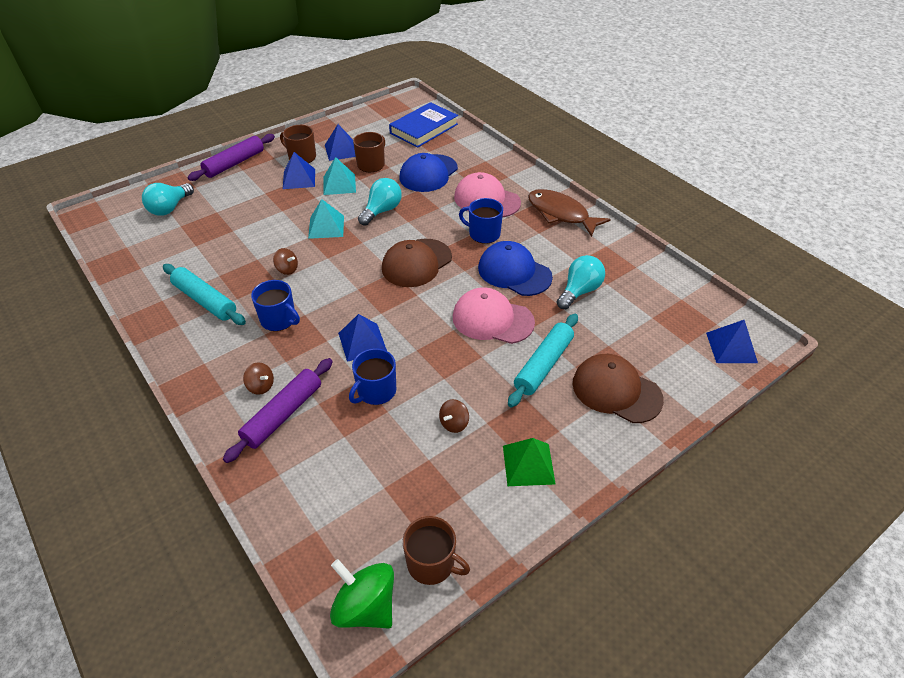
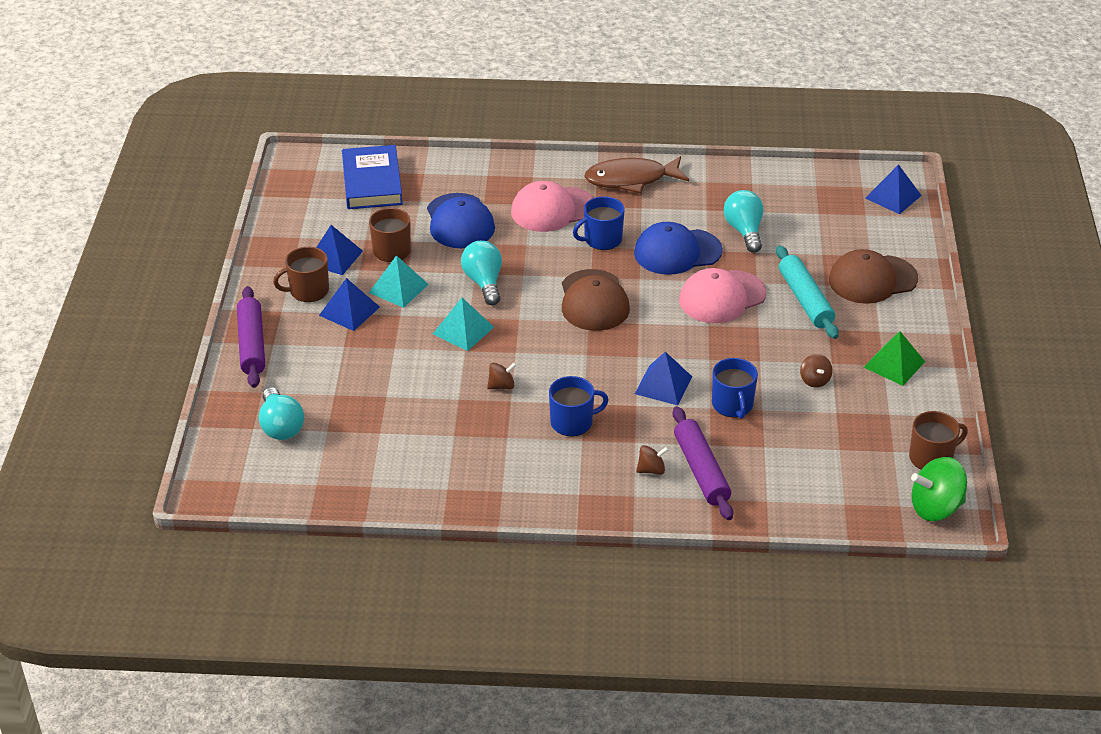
camera: 50 degrees left, 5 degrees down
turquoise rolling pin [163,264,246,325] -> none

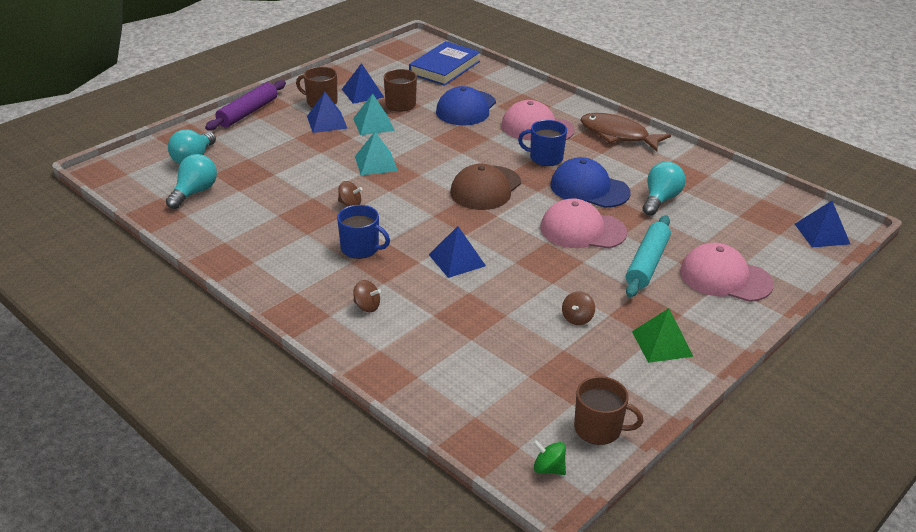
camera: 40 degrees right, 5 degrees down
turquoise light bulb [461,241,502,305] -> turquoise light bulb moved to [166,154,217,209]
purple rolling pin [673,406,734,520] -> none
blue mug [712,358,758,419] -> none
brown cap [829,249,918,304] -> pink cap [680,243,774,302]
green spinning top [911,457,967,521] -> green spinning top [533,440,566,475], size x0.54

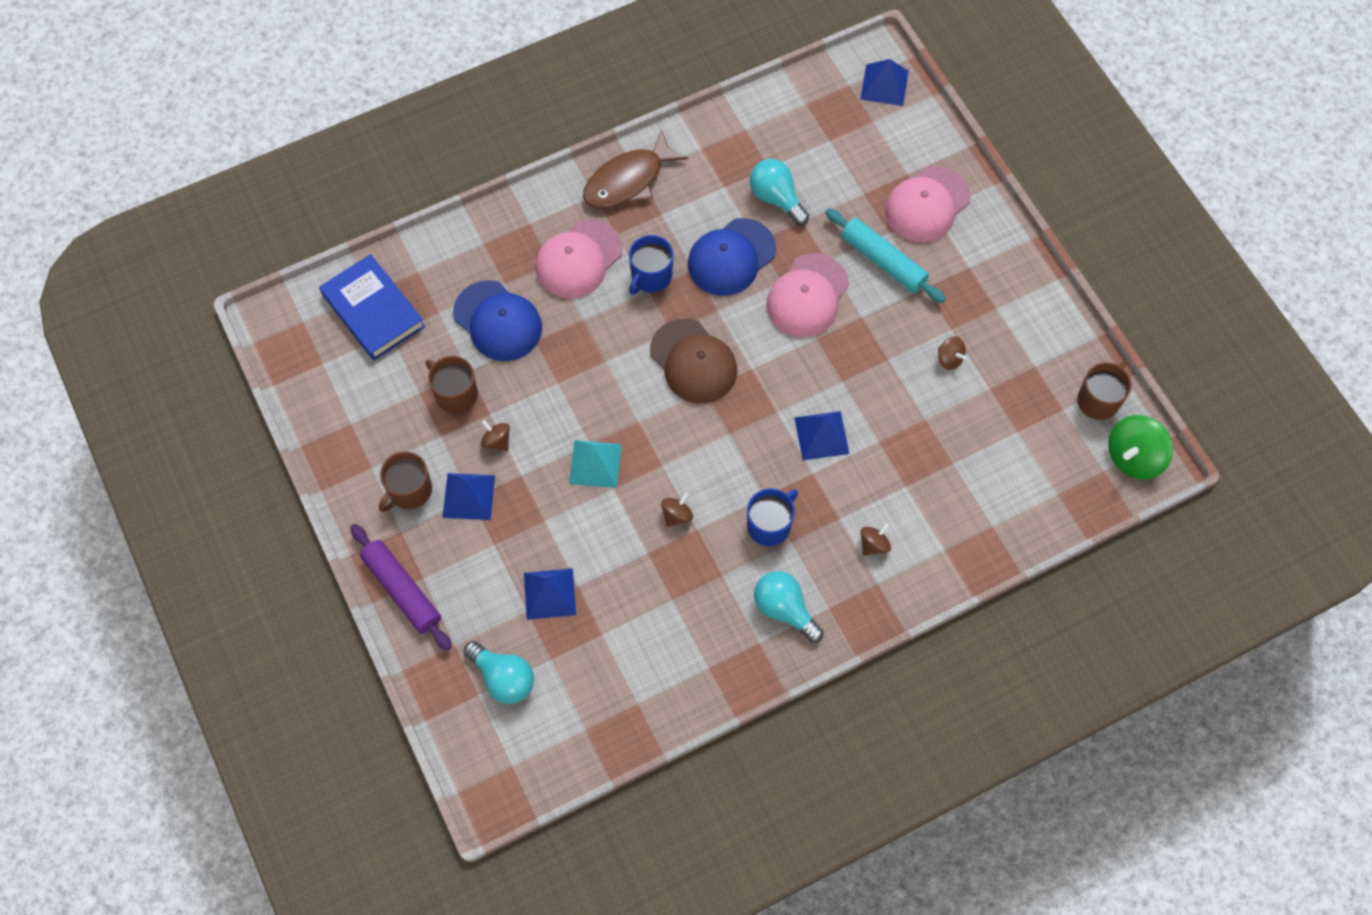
camera: 70 degrees left, 30 degrees up
turquoise light bulb [166,154,217,209] -> turquoise light bulb moved to [754,571,823,643]
blue pyramid [342,63,384,104] -> blue pyramid moved to [524,568,576,620]
turquoise pyramid [353,93,395,135] -> brown spinning top [481,420,510,451]
green spinning top [533,440,566,475] -> green spinning top [1108,415,1173,480], size x1.86
green pyramid [632,308,694,363] -> none

